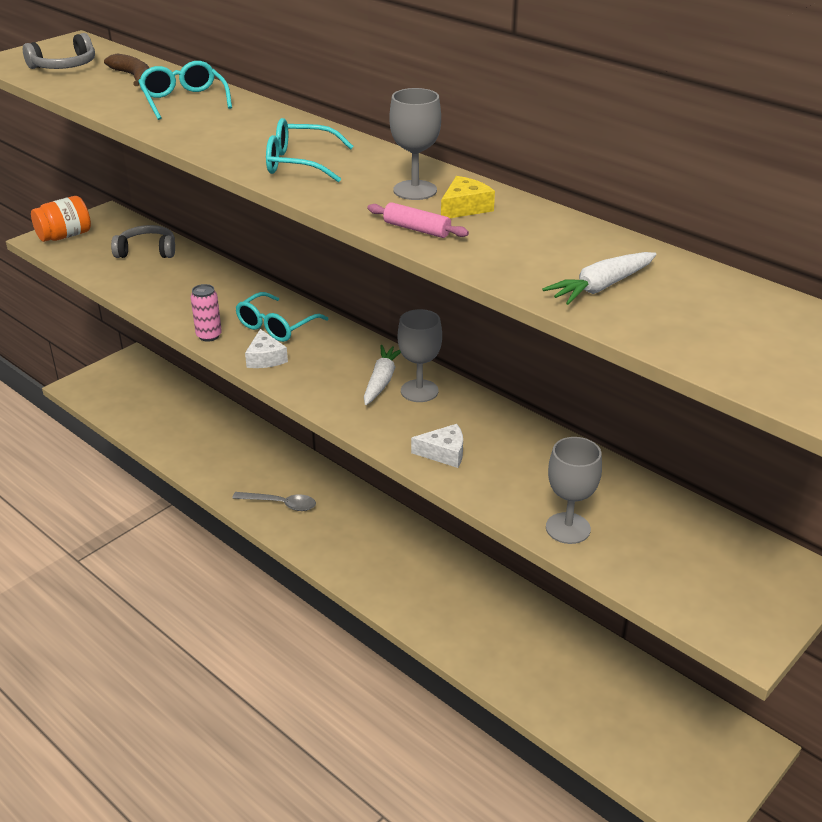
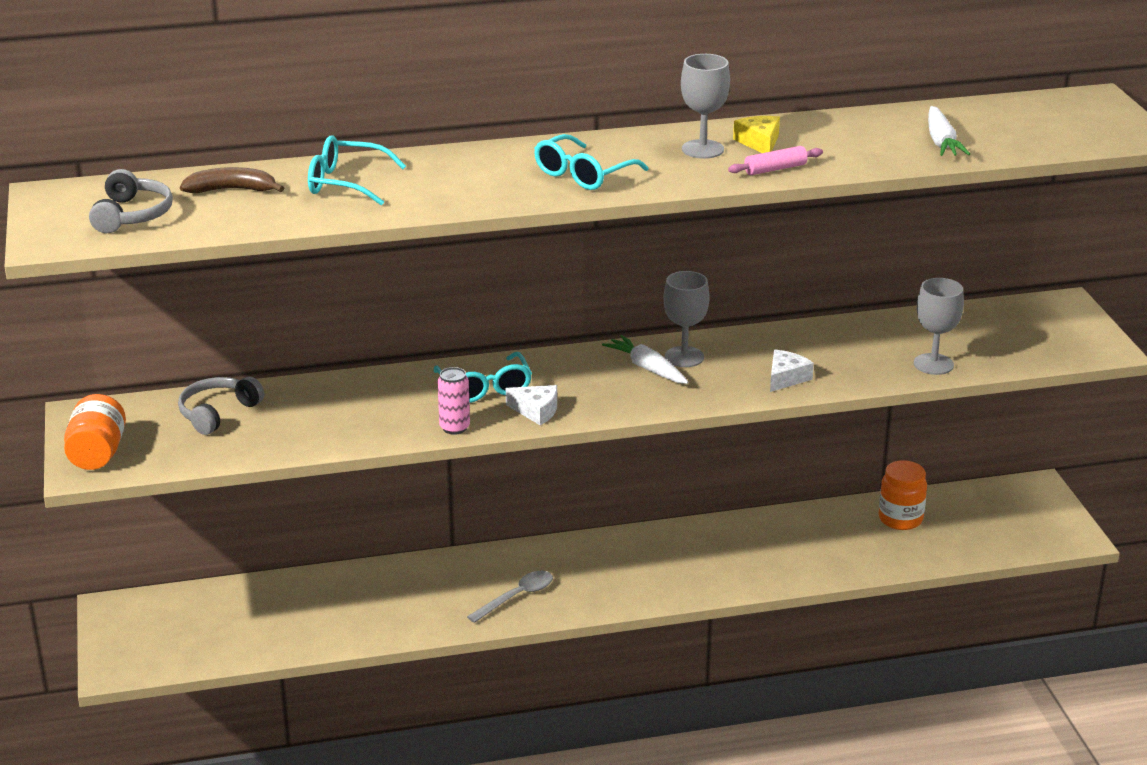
camera: 55 degrees left, 5 degrees down
none -> orange jar [879,460,927,530]

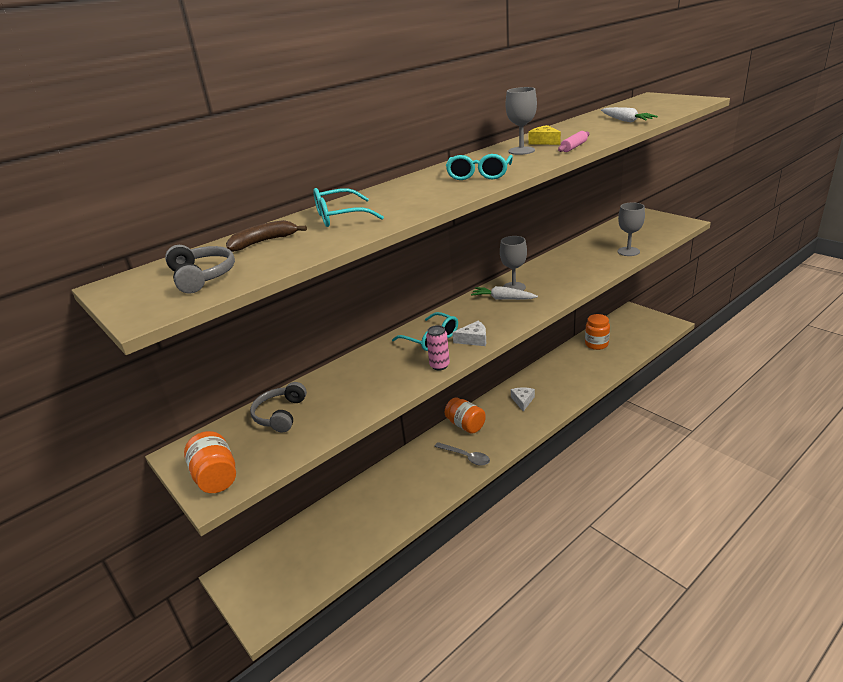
camera: 25 degrees left, 0 degrees up
grey spoon [467,571,553,623] -> grey spoon turned 105 degrees clockwise [434,442,490,466]
white cheese [770,350,814,392] -> white cheese moved to [511,387,535,411]
none -> orange jar [444,397,486,434]

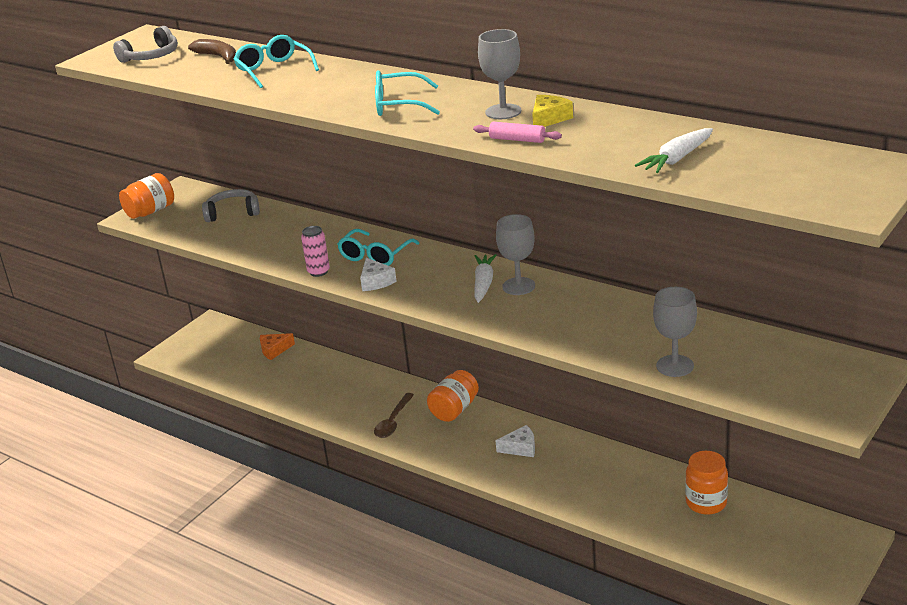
camera: 75 degrees right, 0 degrees up
grey spoon [434,442,490,466] -> brown spoon [374,393,414,438]
none -> orange cheese [260,333,295,360]

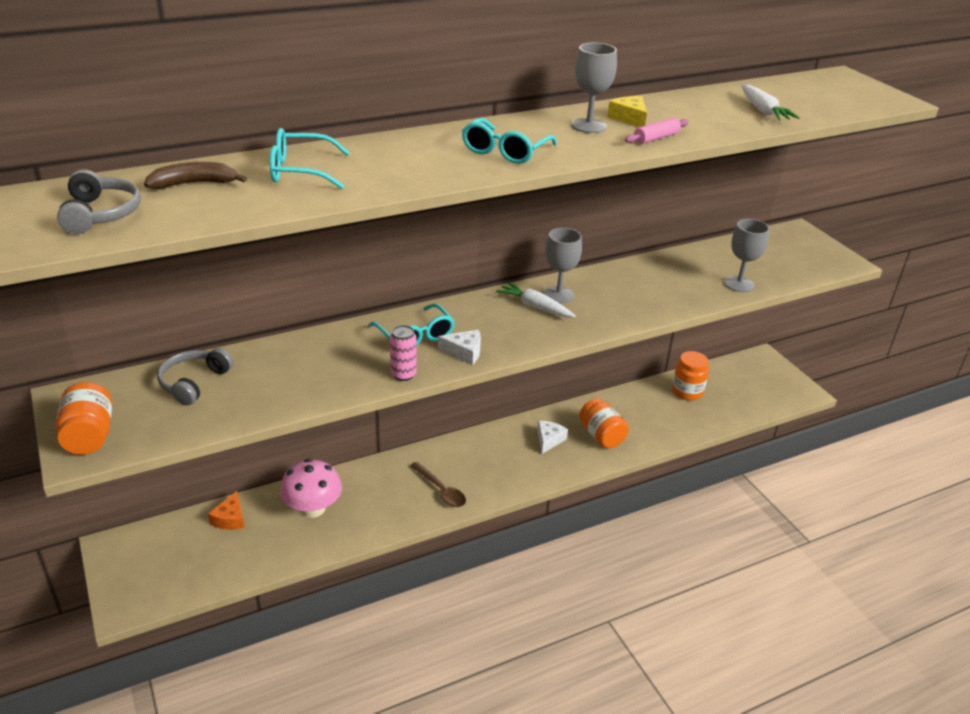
camera: 65 degrees left, 5 degrees up
orange jar [427,370,479,422] -> orange jar moved to [579,398,629,448]
none -> pink mushroom [280,459,342,518]

